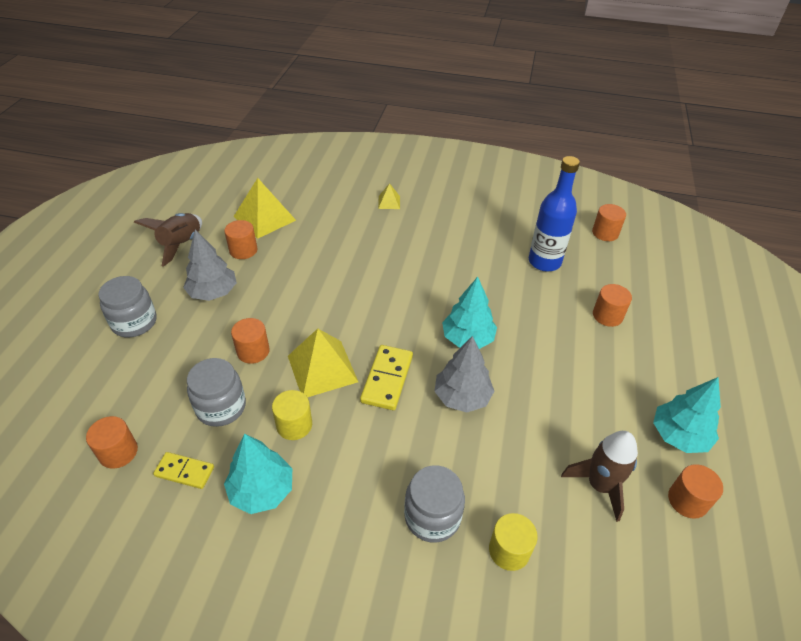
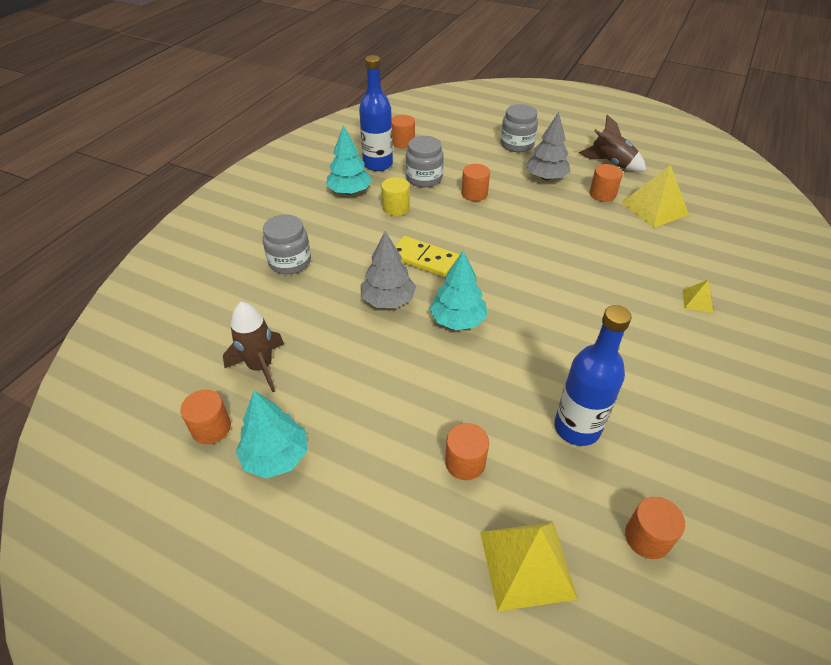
camera: 105 degrees right, 0 degrees up
yellow domino [153,452,214,489] -> blue bottle [359,55,393,171]
yellow pyramid [288,329,358,397] -> yellow pyramid moved to [480,522,578,611]
yellow cylinder [489,513,538,571] -> none

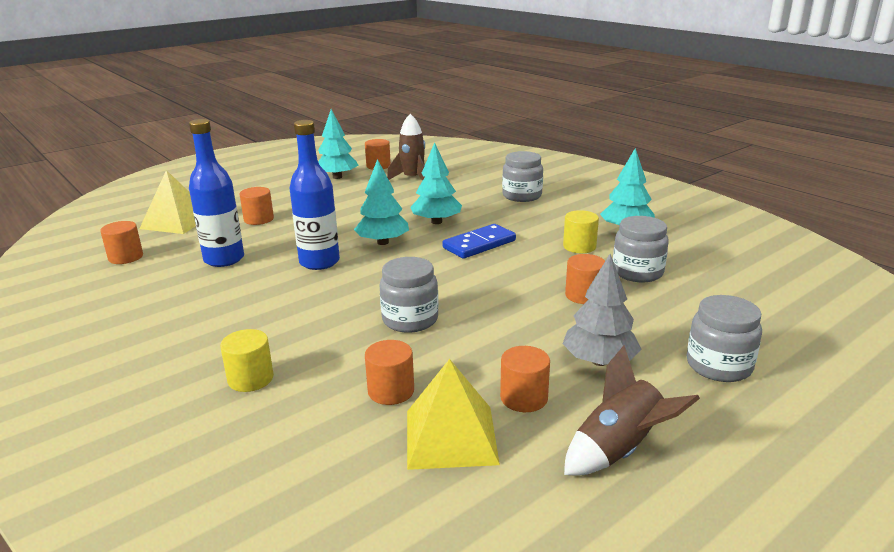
camera: 115 degrees right, 20 degrees down
blue bottle [359,55,393,171] -> blue bottle moved to [289,120,340,270]
grey tree [361,231,416,308] -> turquoise tree [410,142,462,224]
orange cylinder [392,115,415,148] -> orange cylinder moved to [365,340,414,405]
yellow domino [395,236,459,277] -> blue domino [442,224,516,259]
yellow pyramid [683,280,713,313] -> yellow cylinder [220,329,274,392]
none -> grey jar [379,257,439,333]

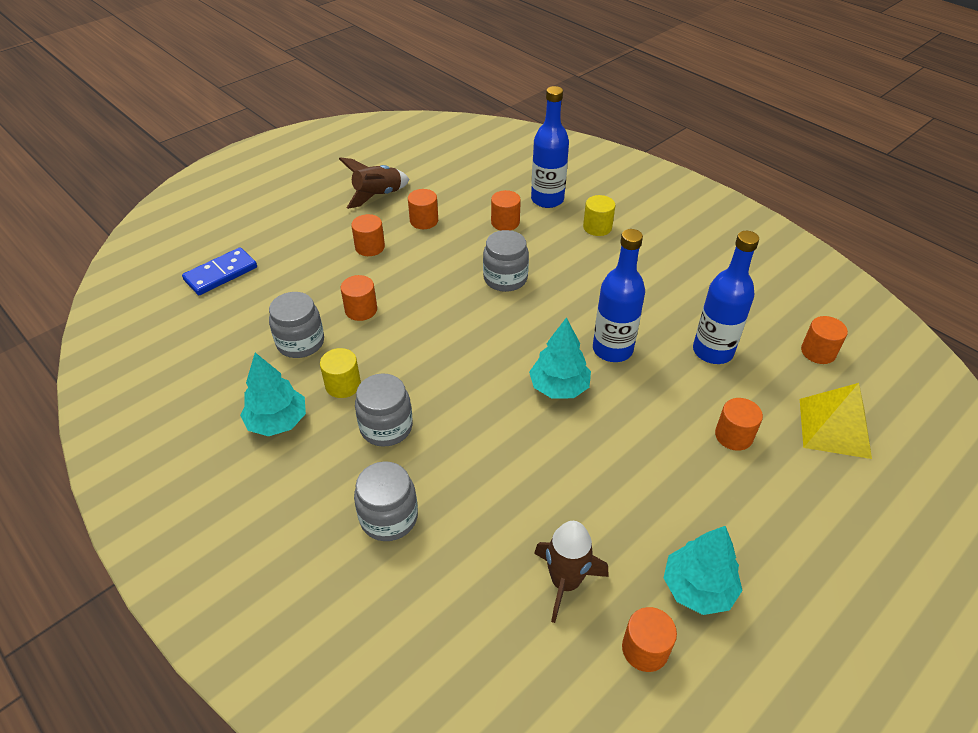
camera: 175 degrees right, 20 degrees up
yellow pyramid [407,359,500,470] -> none
turquoise tree [410,142,462,224] -> none
blue domino [442,224,516,259] -> blue domino moved to [182,247,257,295]
grey tree [563,254,641,366] -> orange cylinder [351,214,385,256]
grey jar [687,295,762,382] -> grey jar moved to [355,373,413,447]
none -> blue bottle [531,86,569,208]

